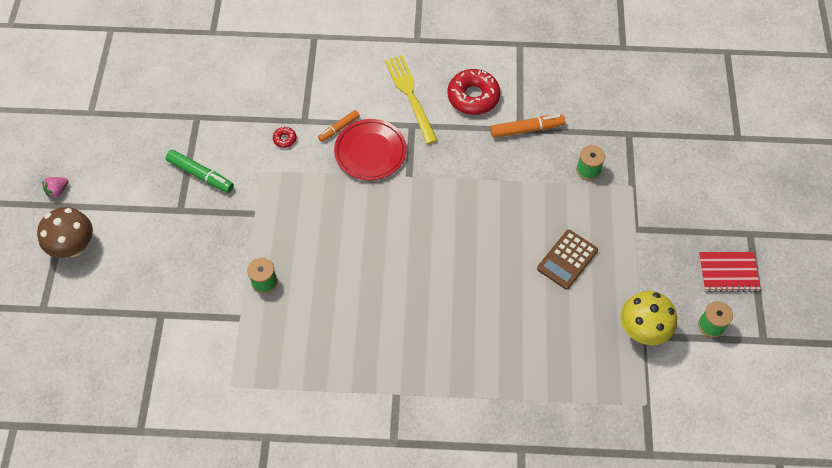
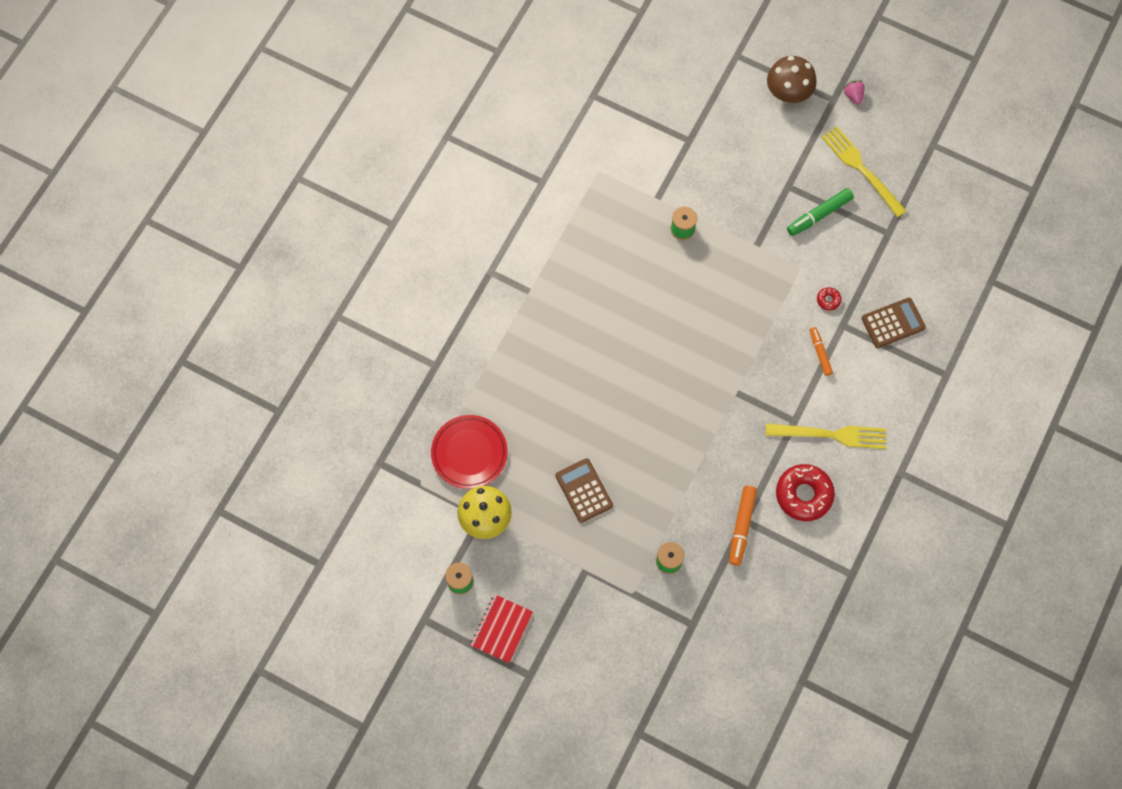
camera: 115 degrees right, 10 degrees up
red plate [334,119,407,180] -> red plate moved to [431,415,508,489]
none -> yellow fork [822,126,906,217]
none -> brown calculator [861,298,926,348]

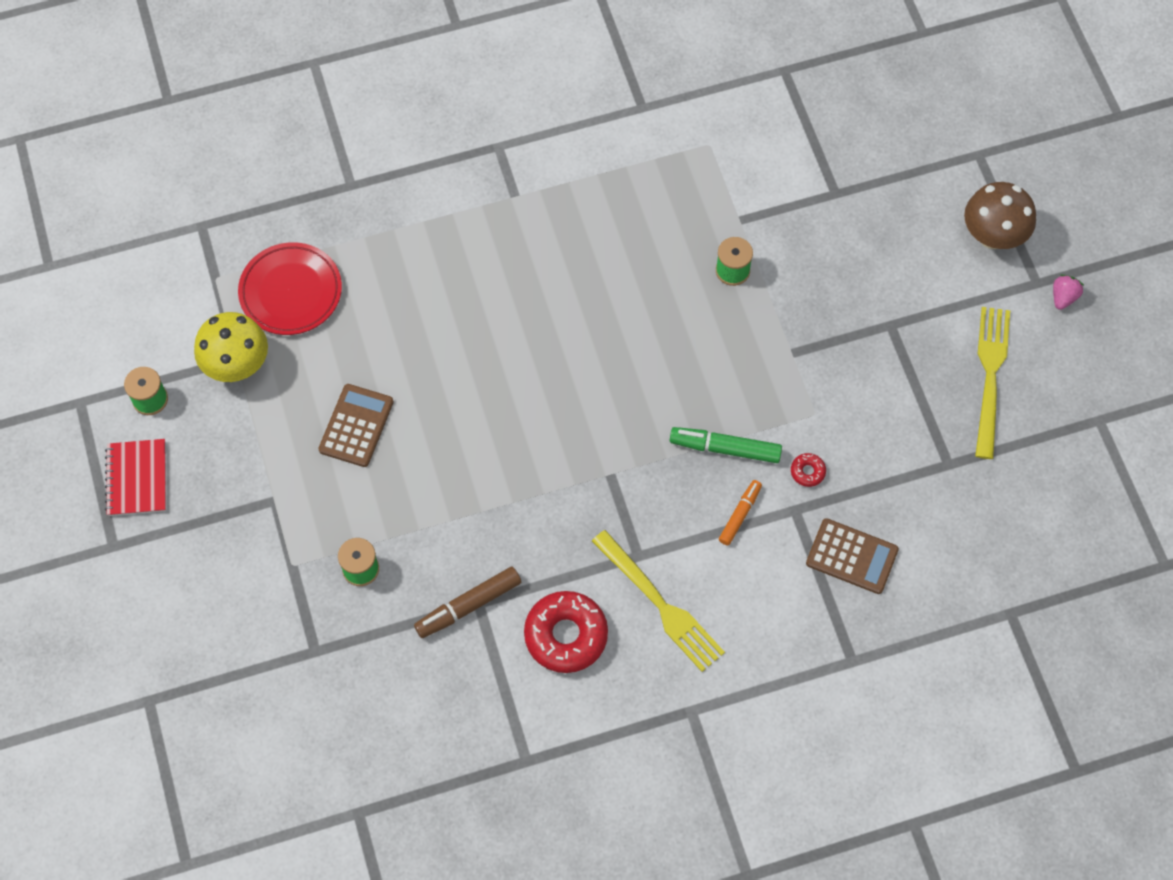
camera: 45 degrees right, 5 degrees down
red notebook [471,594,533,663] -> red notebook turned 75 degrees counterclockwise [105,439,166,516]
orange marker [729,486,757,566] -> brown marker [414,567,521,638]
green marker [787,188,854,236] -> green marker moved to [670,427,782,463]

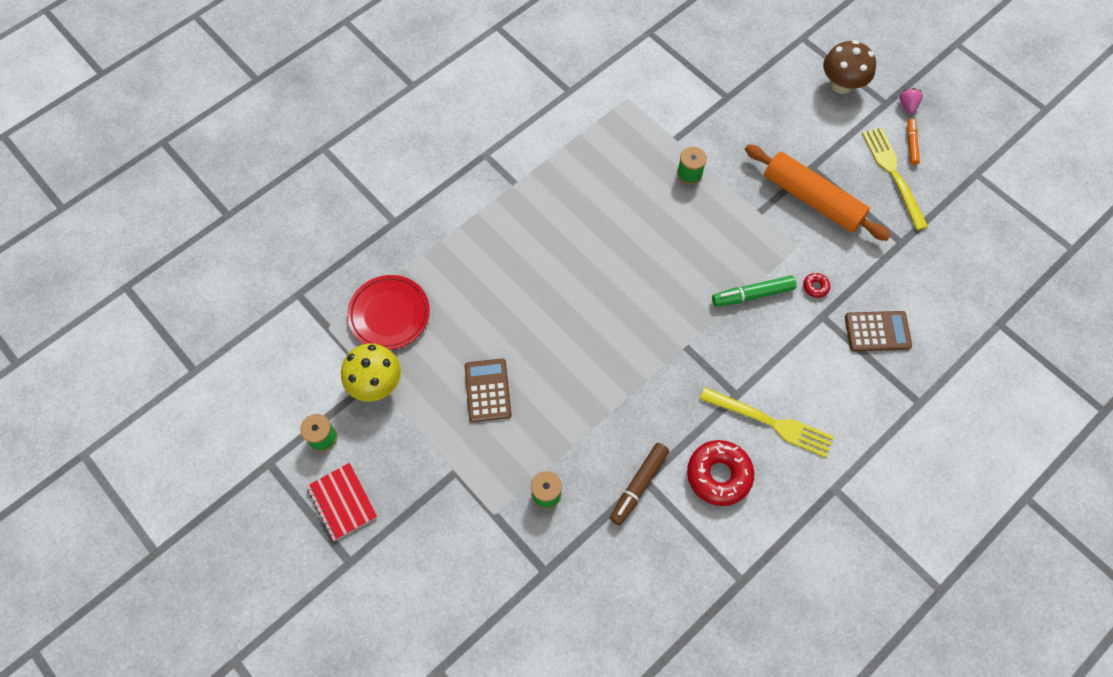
camera: 25 degrees left, 0 degrees up
orange marker [719,480,762,546] -> orange marker moved to [907,118,920,165]
none -> orange rolling pin [745,144,891,241]

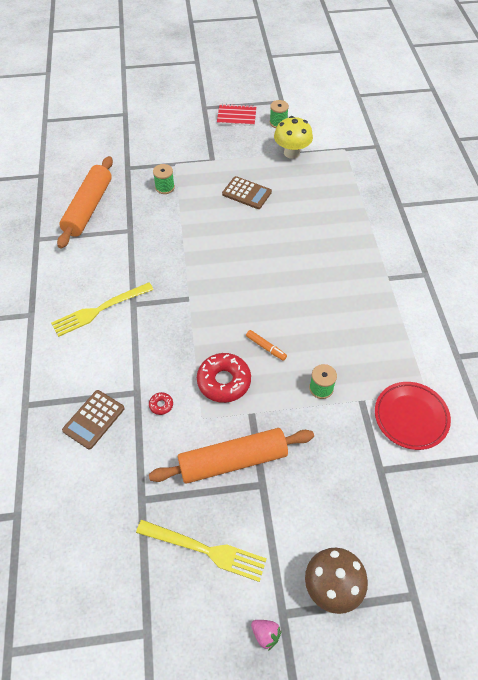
camera: 125 degrees right, 10 degrees down
red plate [347,275,430,350] -> red plate moved to [375,382,451,450]
brown marker [610,443,669,526] -> none
red donut [687,440,754,506] -> red donut moved to [197,353,251,403]
green marker [712,276,796,307] -> none
orange marker [907,118,920,165] -> orange marker moved to [246,330,287,361]
none -> orange rolling pin [57,156,113,249]

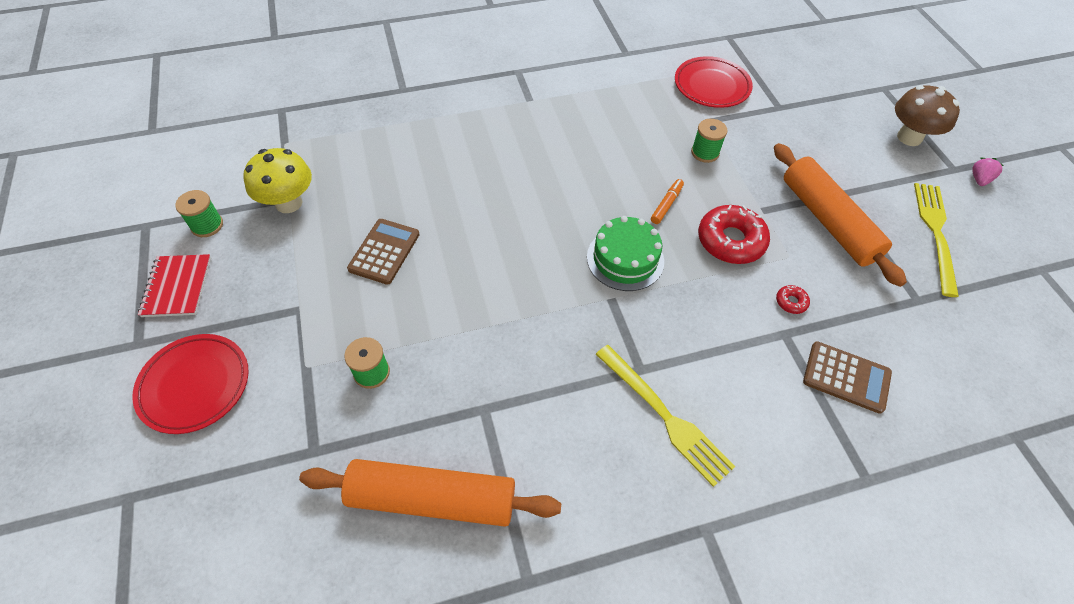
camera: 100 degrees left, 0 degrees up
none -> red plate [132,334,249,434]
none -> green cake [587,216,664,291]

